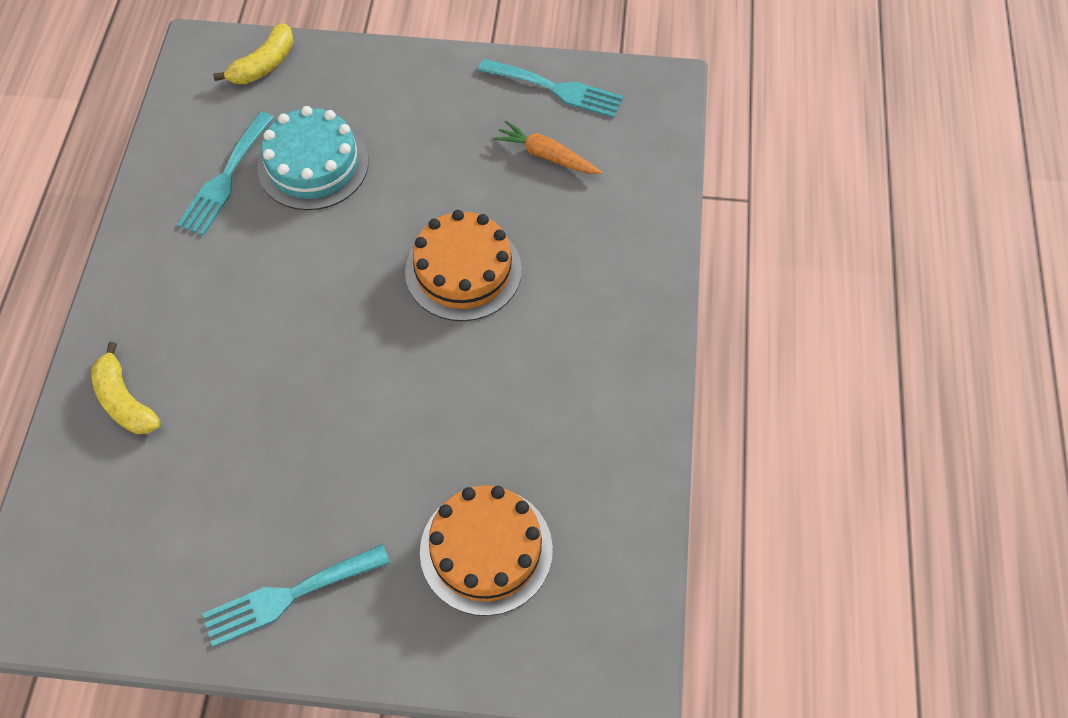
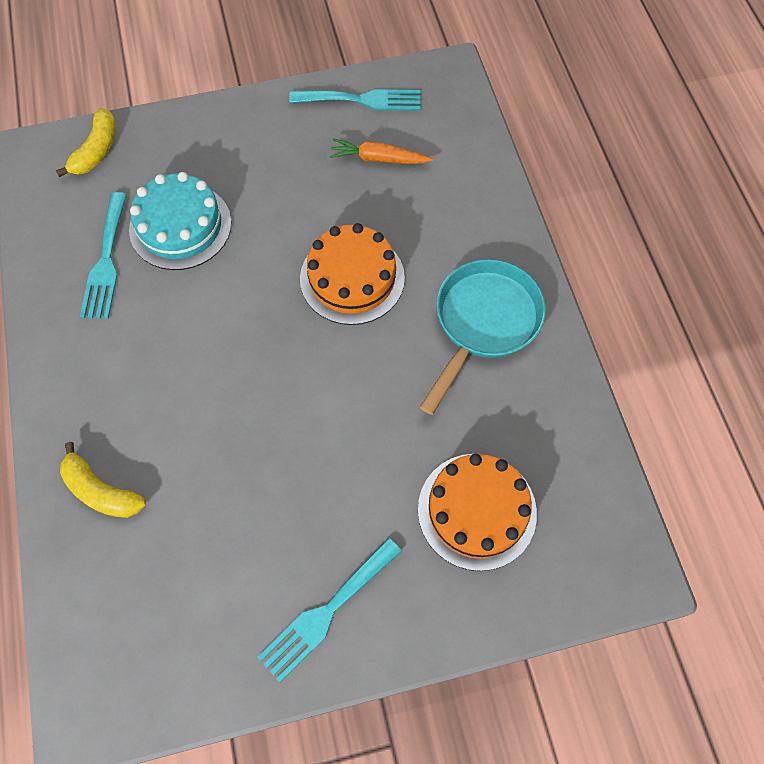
camera: 20 degrees left, 5 degrees up
none -> turquoise pan [420,259,546,415]

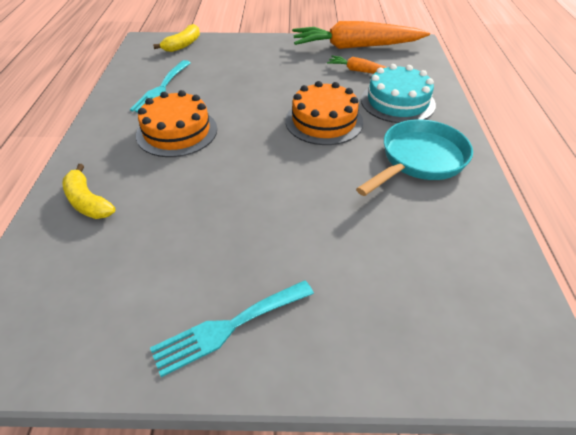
camera: 15 degrees right, 20 degrees down
turquoise cake [129,172,231,270] -> turquoise cake moved to [361,64,436,123]
turquoise fork [289,89,421,111] -> orange carrot [292,21,430,49]
orange cake [418,454,537,571] -> orange cake moved to [136,90,217,157]

